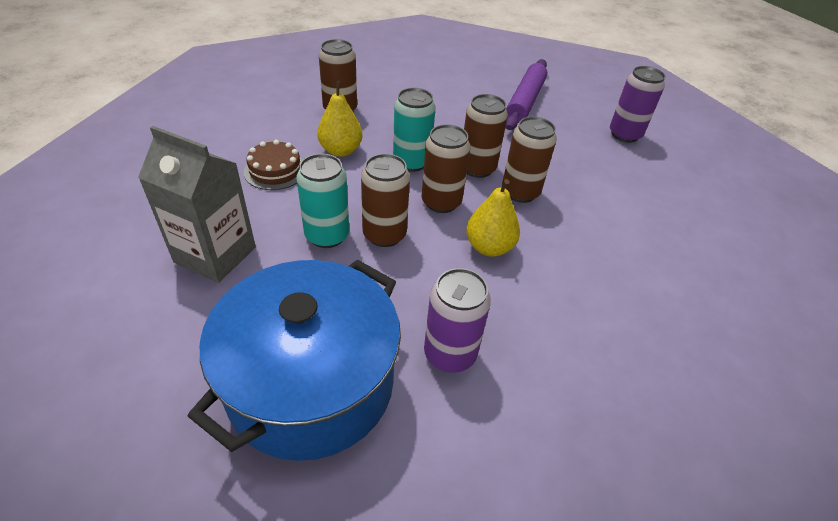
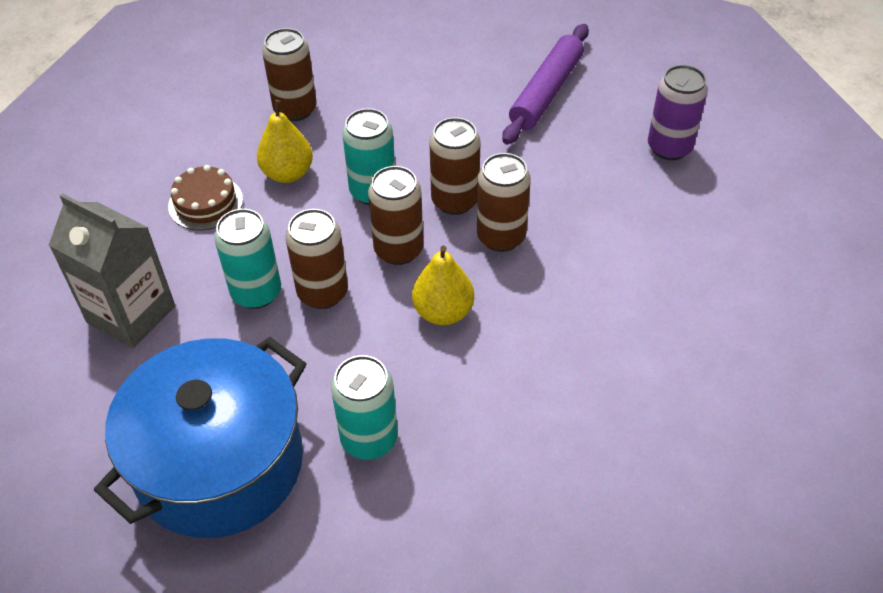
camera: 10 degrees right, 5 degrees up
purple can [424,268,491,373] -> turquoise can [331,355,398,460]

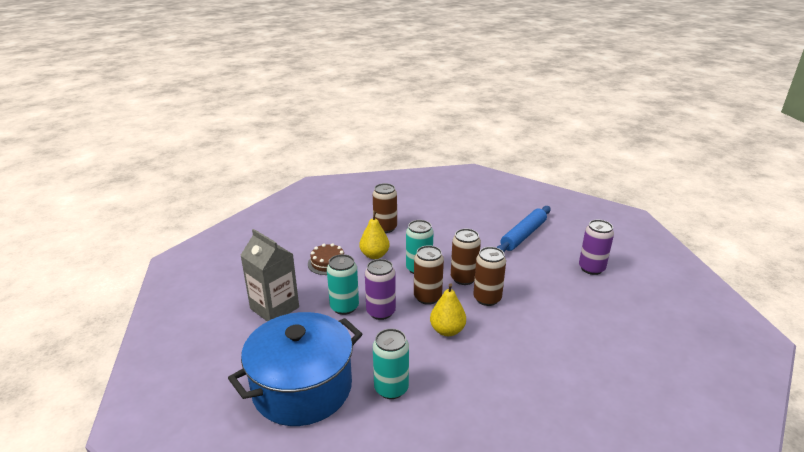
camera: 10 degrees right, 20 degrees down
brown can [286,209,348,309] -> purple can [365,259,396,320]
purple rolling pin [502,24,589,145] -> blue rolling pin [496,206,551,252]

